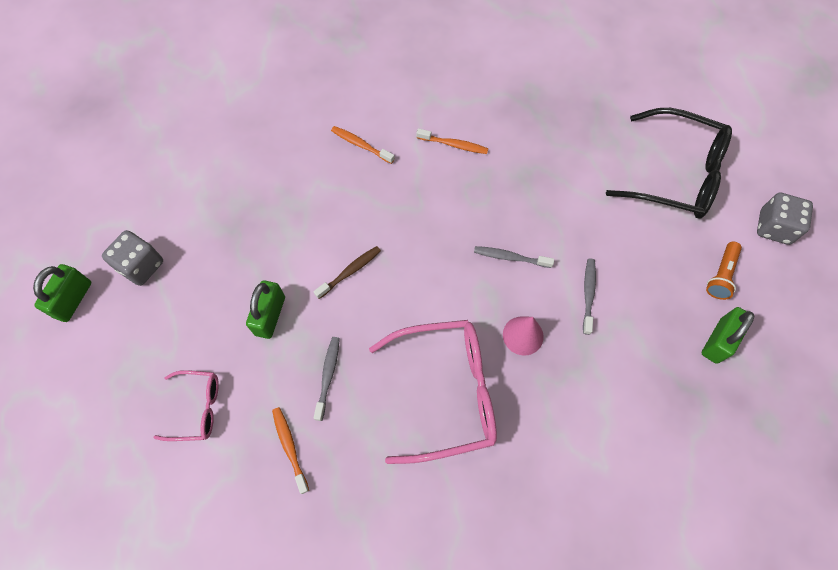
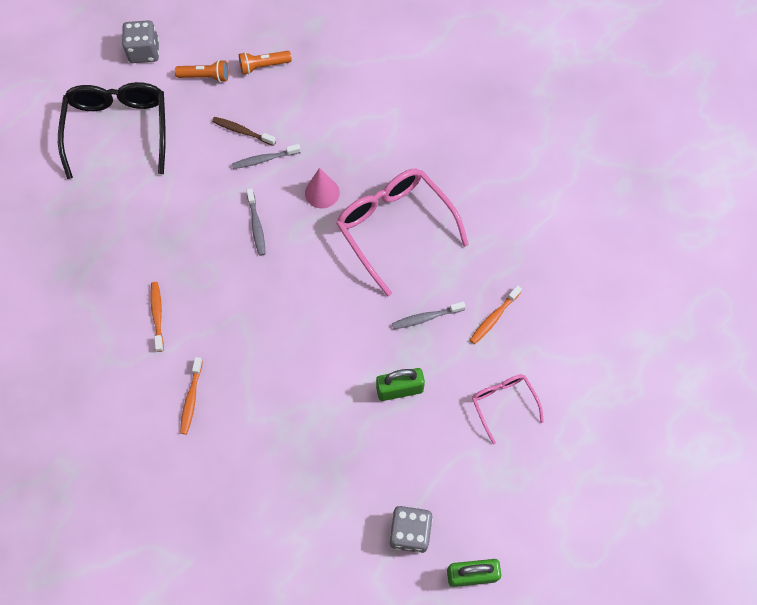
camera: 115 degrees left, 0 degrees up
brown toothbrush [313,246,381,299] -> brown toothbrush moved to [212,117,276,146]
green padlock [702,307,754,364] -> orange flashlight [239,51,292,75]

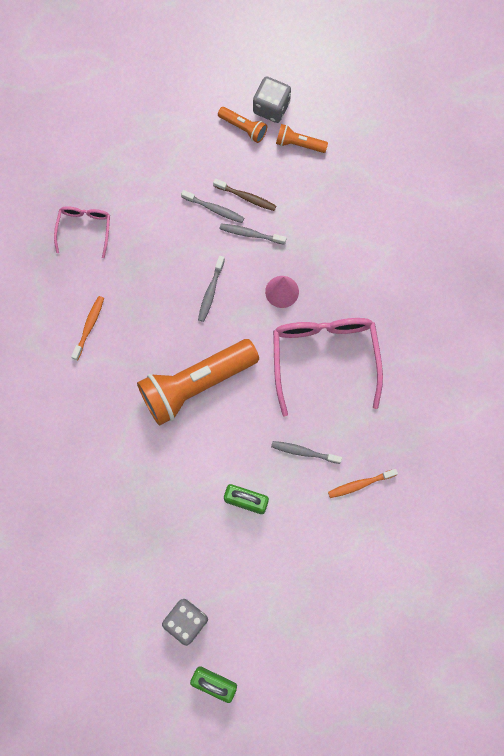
camera: 30 degrees right, 10 degrees up
black glasses [58,82,166,179] -> none
grey dice [122,20,159,63] -> grey dice moved to [253,77,291,123]
orange toothbrush [180,357,203,434] -> none
brown toothbrush [212,117,276,146] -> brown toothbrush turned 150 degrees clockwise [213,178,276,211]
pink glasses [472,374,544,444] -> pink glasses moved to [54,206,110,258]
none -> orange flashlight [137,339,259,426]
none -> grey toothbrush [181,190,244,223]

